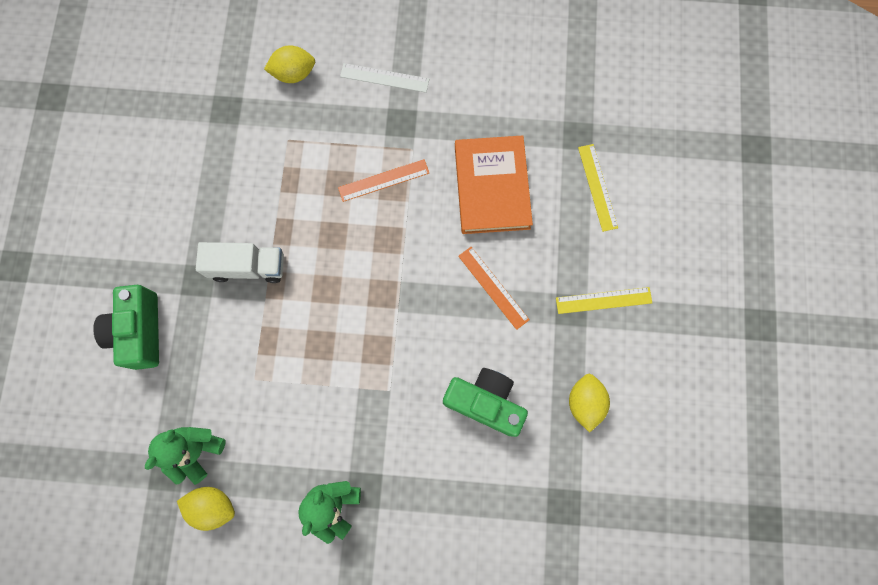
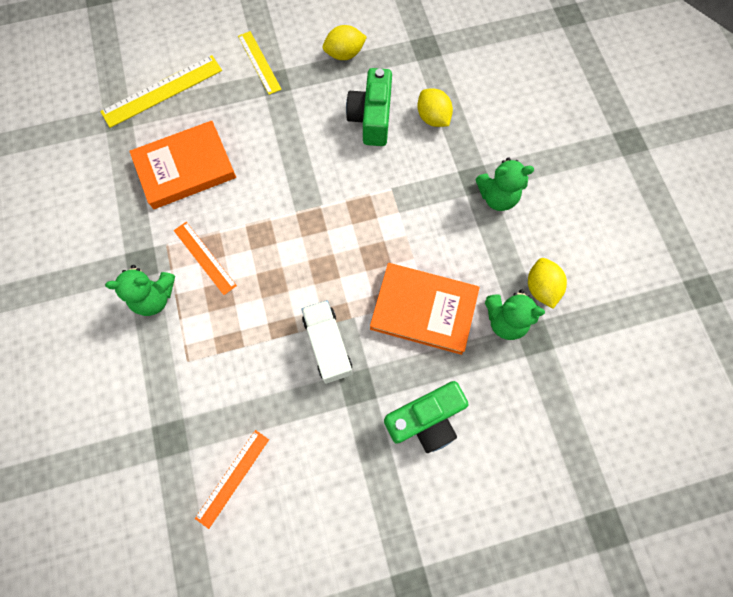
camera: 110 degrees left, 5 degrees down
yellow lemon [264,45,315,83] -> yellow lemon moved to [417,88,453,127]
white ruler [340,63,429,93] -> none
orange ruler [458,247,530,330] -> orange ruler moved to [195,430,269,529]
yellow ruler [578,144,618,232] -> yellow ruler [100,55,222,128], size x1.55
none -> green teddy bear [105,265,175,316]
none -> orange book [370,263,480,355]

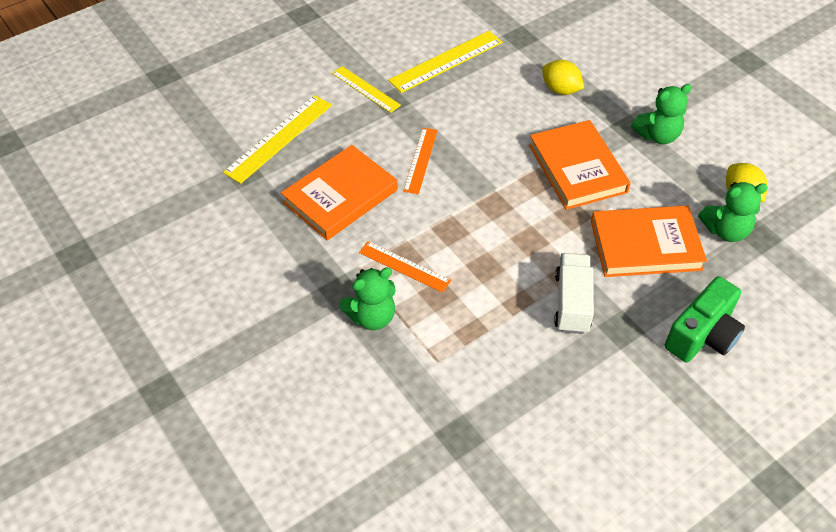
camera: 20 degrees left, 20 degrees down
orange ruler [195,430,269,529] -> orange ruler moved to [403,128,438,194]
white truck [301,300,352,384] -> white truck turned 45 degrees clockwise [554,253,594,334]
yellow lemon [323,25,367,60] -> yellow ruler [388,31,503,93]
green camera [346,68,392,146] -> none
none -> orange book [529,120,631,210]

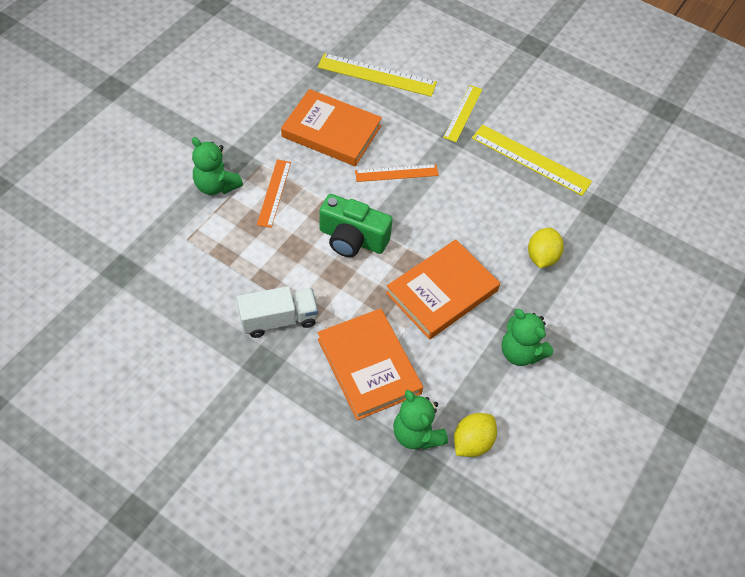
camera: 65 degrees right, 5 degrees up
green camera [665,276,745,362] -> green camera moved to [319,194,393,257]

